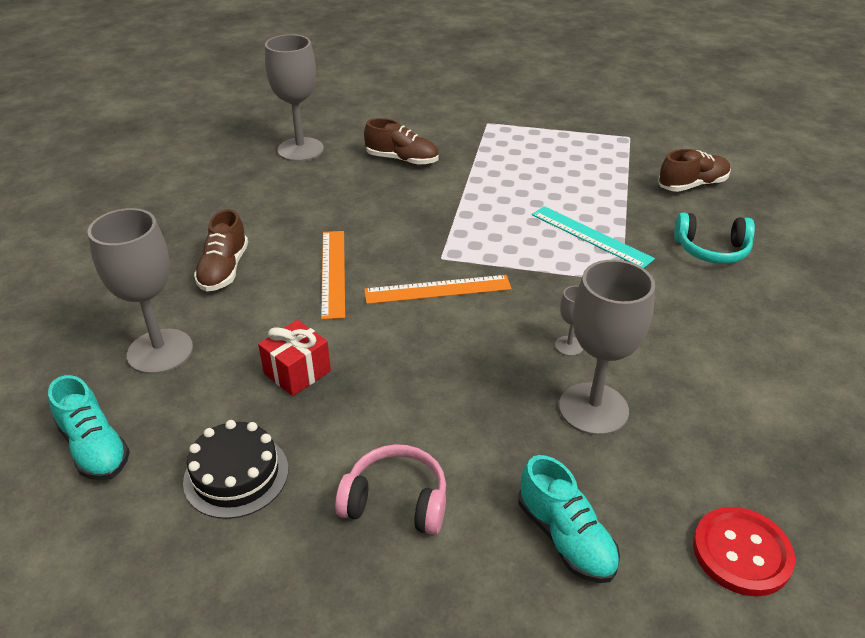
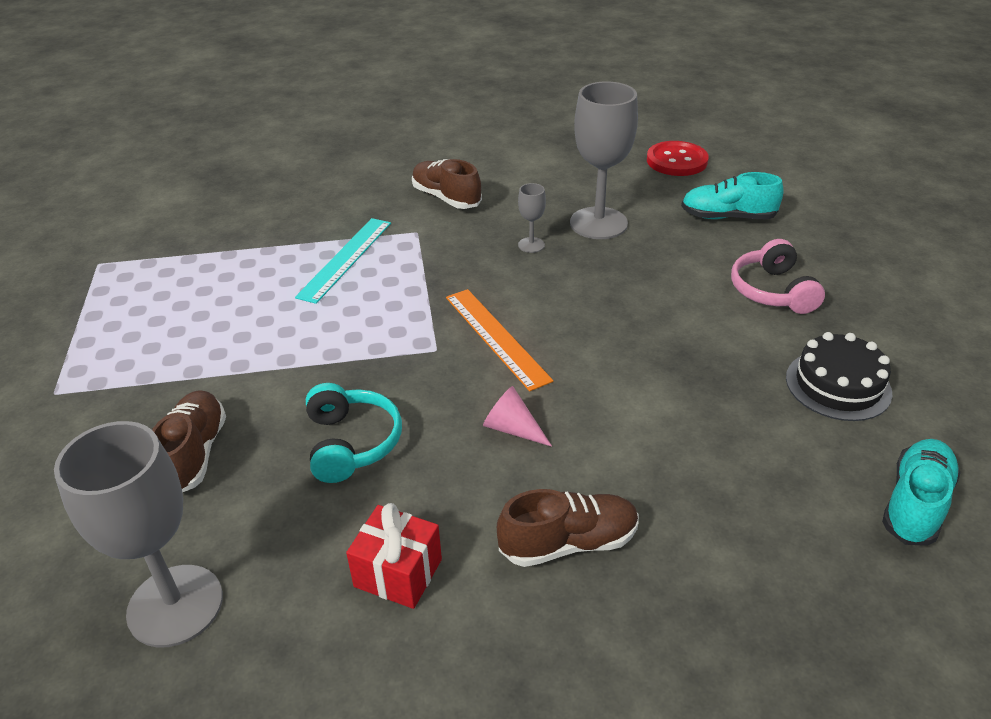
camera: 110 degrees left, 0 degrees up
grey goblet [88,208,193,374] -> none
red gift [258,320,331,396] -> red gift moved to [346,503,442,609]
orange ruler [321,231,345,320] -> pink cone [483,386,552,447]
turquoise shoe [518,455,620,583] -> turquoise shoe turned 120 degrees counterclockwise [681,172,784,219]
brown shoe [658,149,731,192] -> brown shoe moved to [412,159,482,209]
turquoise headphones [674,212,755,264] -> turquoise headphones moved to [306,383,402,483]

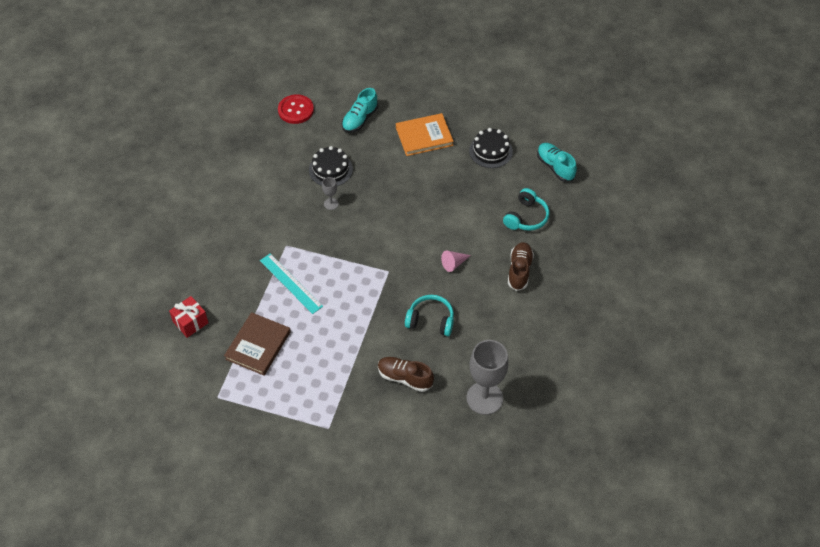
camera: 65 degrees left, 15 degrees up
red gift [346,503,442,609] -> red gift moved to [169,296,208,338]
brown shoe [412,159,482,209] -> none
orange ruler [446,289,553,391] -> none
grey goblet [570,82,638,239] -> black cake [309,146,353,186]
pink headphones [731,239,825,314] -> orange book [396,113,454,156]
none -> brown book [224,312,291,375]
none -> turquoise headphones [503,188,550,231]

